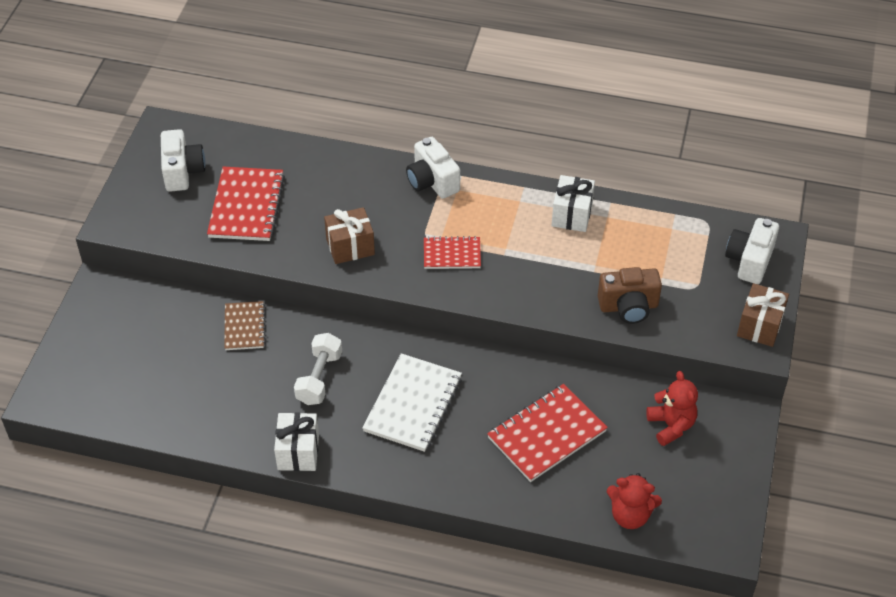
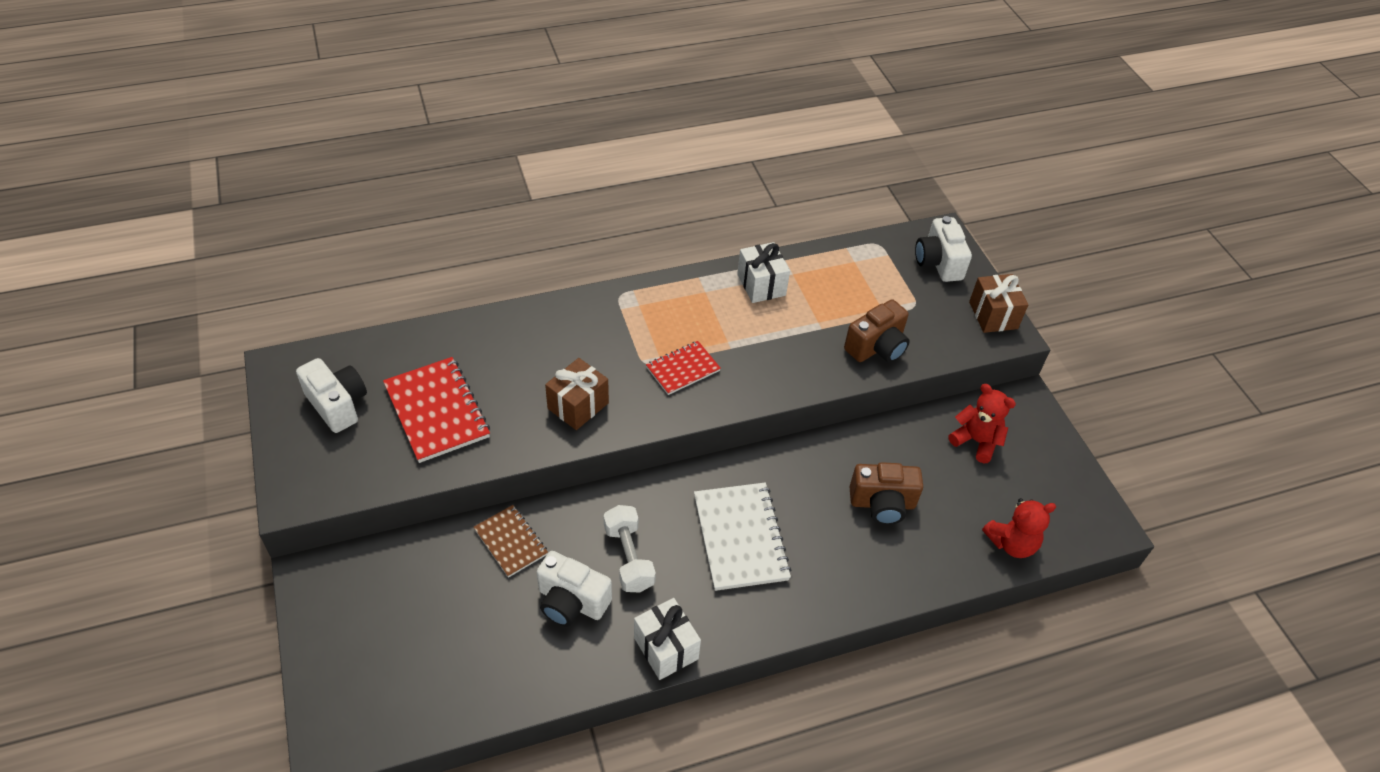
camera: 35 degrees left, 0 degrees up
white camera [406,137,460,199] -> white camera moved to [537,551,612,627]
red notebook [487,384,608,482] -> brown camera [849,462,923,525]

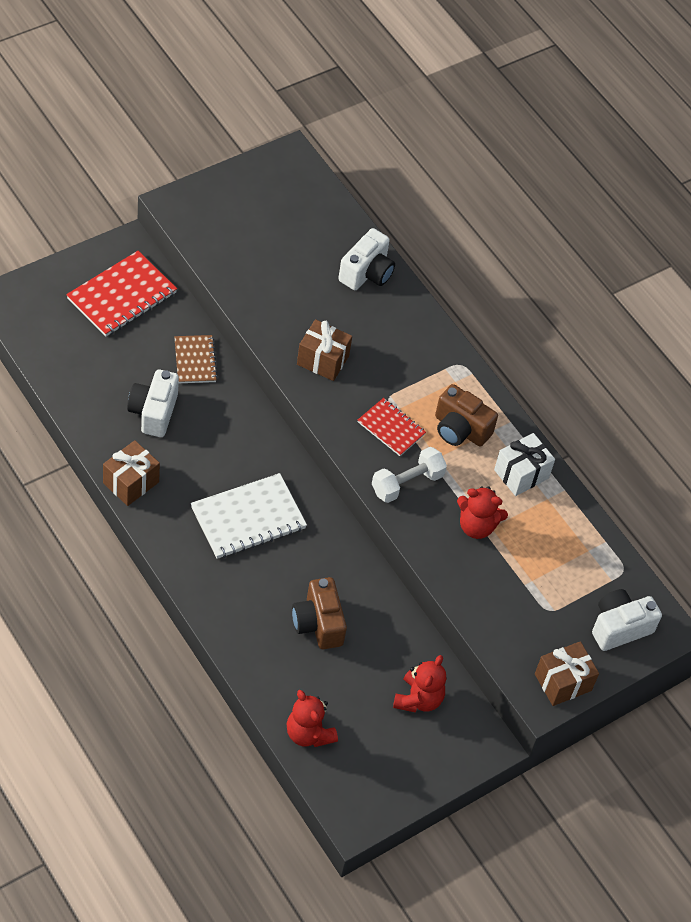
camera: 70 degrees right, 5 degrees up
white camera [296,358,367,433] -> white camera moved to [338,228,395,290]
red notebook [383,357,490,463] -> red notebook moved to [66,251,177,337]
brown notebook [474,505,548,578] -> brown notebook turned 45 degrees counterclockwise [174,335,218,383]
white dumbbell [603,505,656,592] -> white dumbbell moved to [372,447,447,503]
white gift [634,598,701,680] -> brown gift [103,440,160,506]
brown camera [844,299,910,363] -> brown camera moved to [435,384,498,446]
none -> red teddy bear [457,486,508,539]

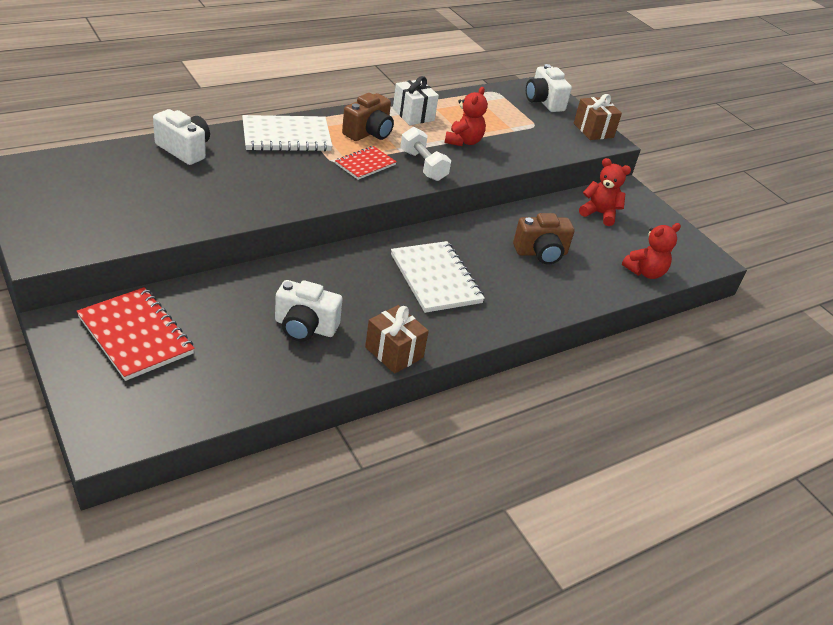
camera: 85 degrees left, 15 degrees down
brown notebook [174,335,218,383] -> none
brown gift [297,319,352,381] -> none
none -> white notebook [242,115,332,151]

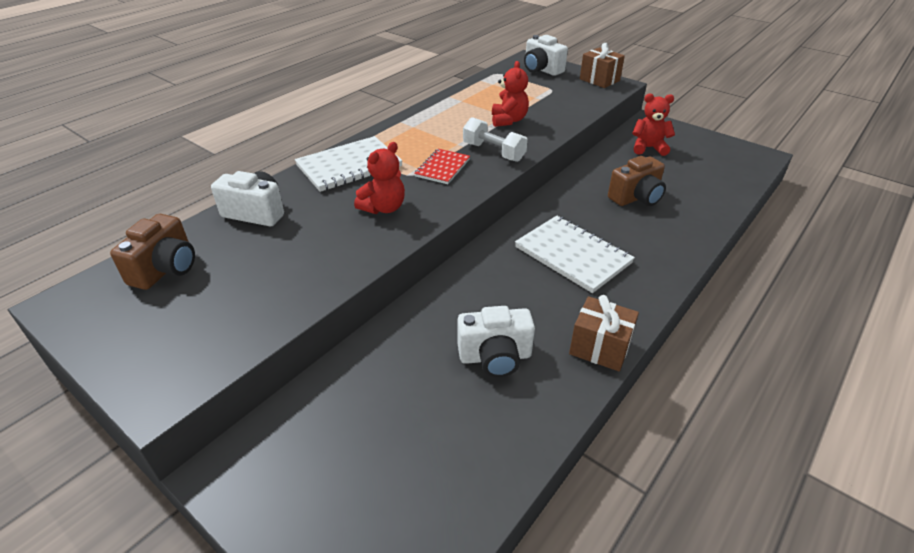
camera: 15 degrees left, 0 degrees up
red notebook [77,287,195,381] -> none
brown camera [342,93,394,141] -> brown camera moved to [110,214,195,290]
white gift [393,76,439,125] -> none
red teddy bear [622,223,681,279] -> red teddy bear moved to [354,142,405,214]

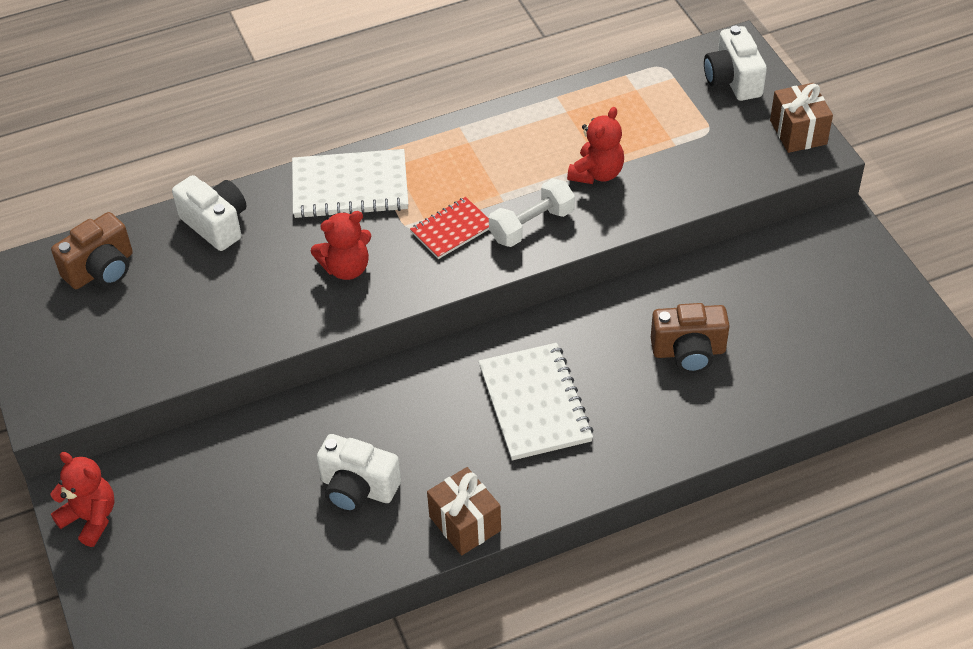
camera: 30 degrees right, 10 degrees up
white dumbbell [463,117,528,162] -> white dumbbell turned 75 degrees clockwise [489,178,575,247]
red teddy bear [632,94,675,156] -> red teddy bear moved to [50,452,115,547]

